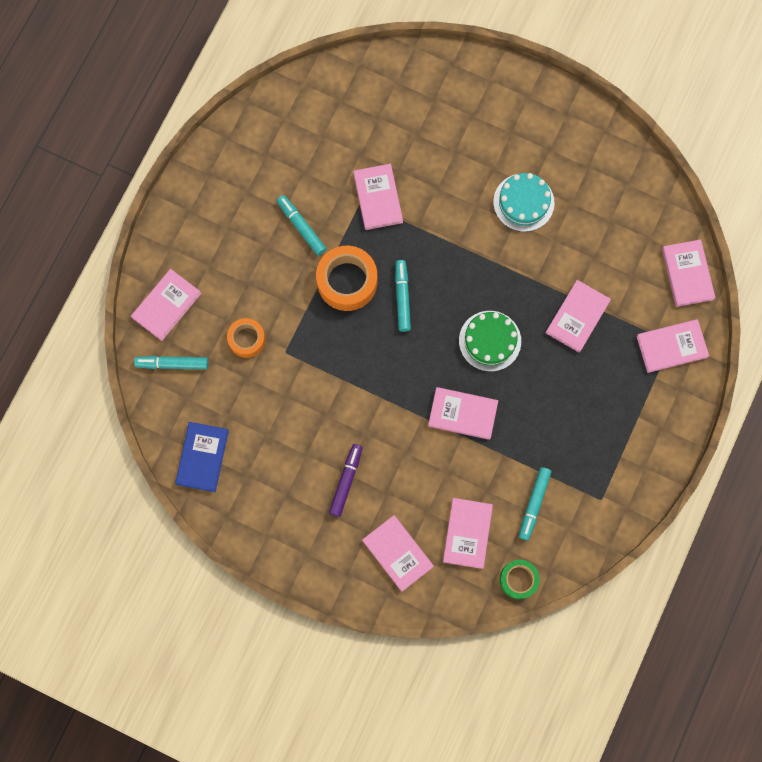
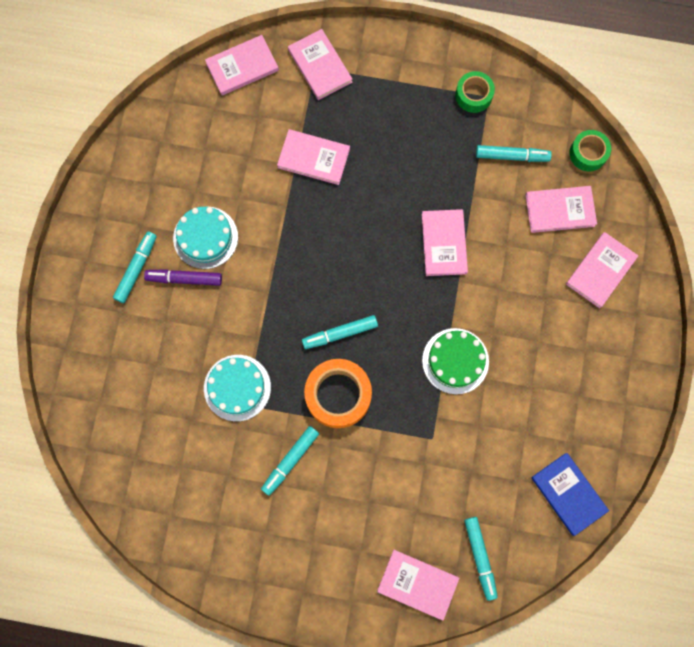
camera: 105 degrees left, 0 degrees up
blue book [175,422,229,492] -> blue book turned 60 degrees clockwise [531,453,609,536]
orange tape [227,318,265,358] -> none
purple marker [329,444,363,517] -> purple marker moved to [144,269,222,286]
pink book [353,164,403,230] -> turquoise cake [204,355,271,422]
green cake [459,311,521,372] -> green cake moved to [422,328,489,394]
none -> turquoise marker [113,231,157,303]
none -> green tape [455,71,495,113]

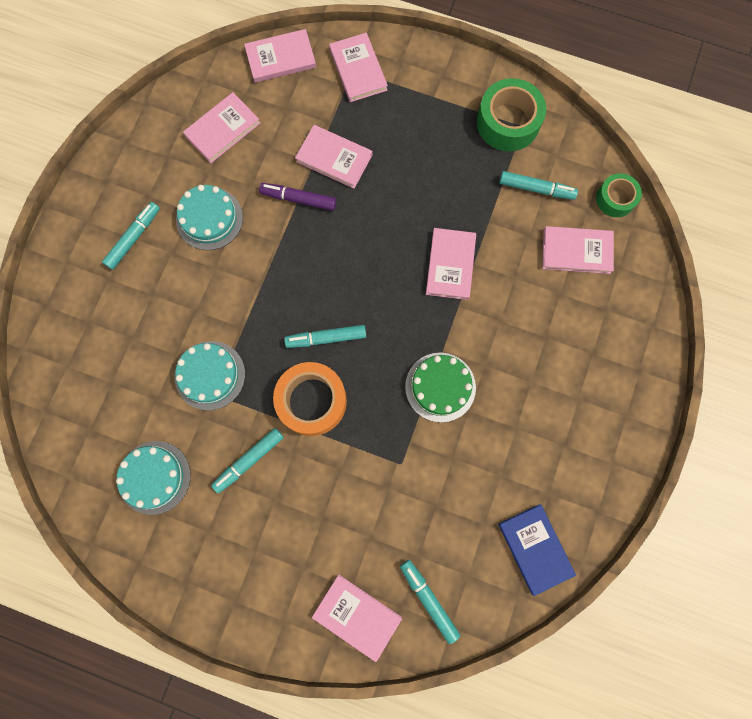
camera: 10 degrees right, 0 degrees up
purple marker [144,269,222,286] -> purple marker moved to [259,183,336,211]
green tape [455,71,495,113] -> green tape [477,78,546,151], size x1.65
turquoise marker [464,517,498,601] -> turquoise marker turned 150 degrees clockwise [400,560,460,644]
pink book [566,232,638,308] -> pink book moved to [183,92,260,163]
none -> turquoise cake [116,441,191,515]

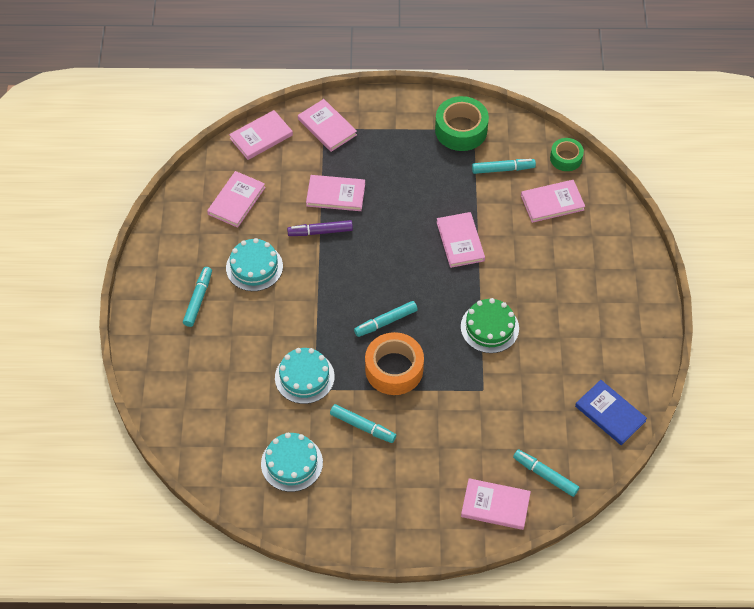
camera: 20 degrees left, 20 degrees down
turquoise marker [211,428,284,493] -> turquoise marker turned 90 degrees counterclockwise [330,404,396,443]

